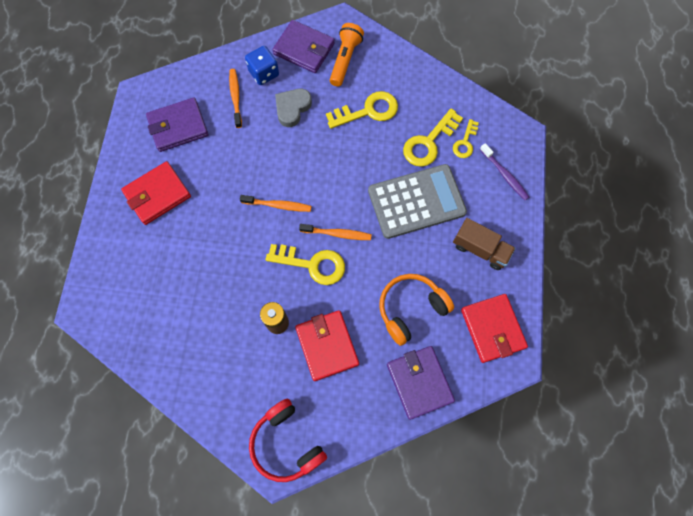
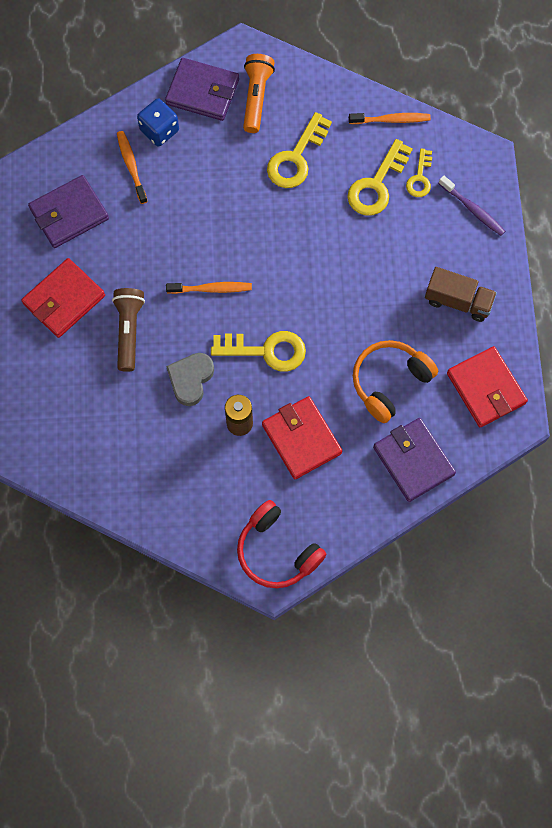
camera: 10 degrees left, 0 degrees up
grey heart [275,89,312,127] -> grey heart moved to [166,353,214,406]
orange toothbrush [299,224,372,240] -> orange toothbrush moved to [349,113,431,124]
yellow key [326,91,398,129] -> yellow key turned 150 degrees clockwise [267,112,332,188]
grey calculator [368,164,467,239] -> none
none -> brown flashlight [112,288,145,372]

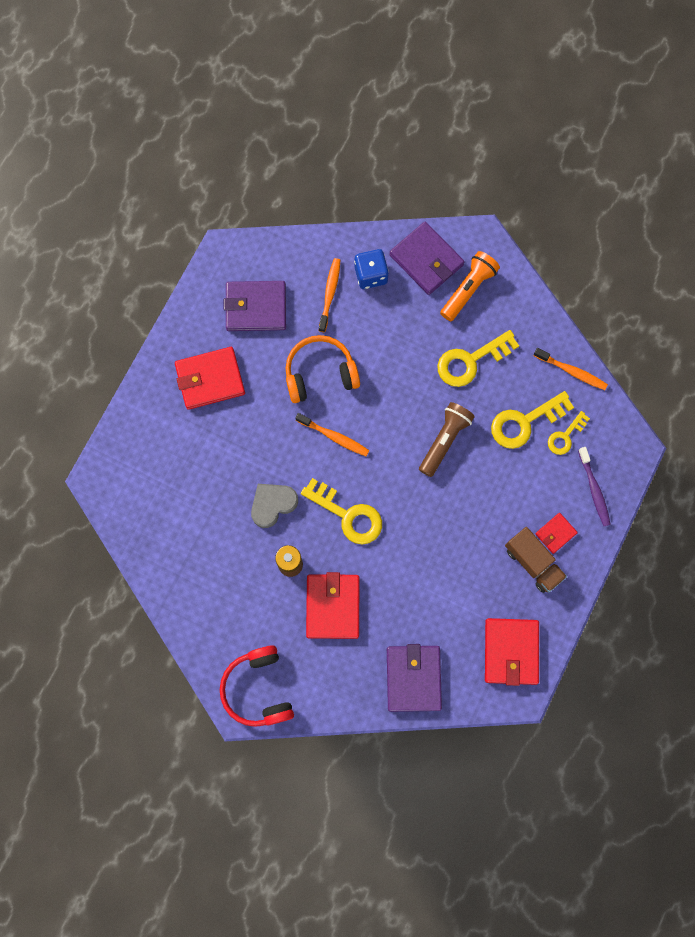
camera: 30 degrees right, 5 degrees up
brown flashlight [112,288,145,372] -> brown flashlight moved to [419,402,475,477]
orange headphones [353,340,438,423] -> orange headphones moved to [286,335,360,403]
none -> red wallet [535,513,578,554]

